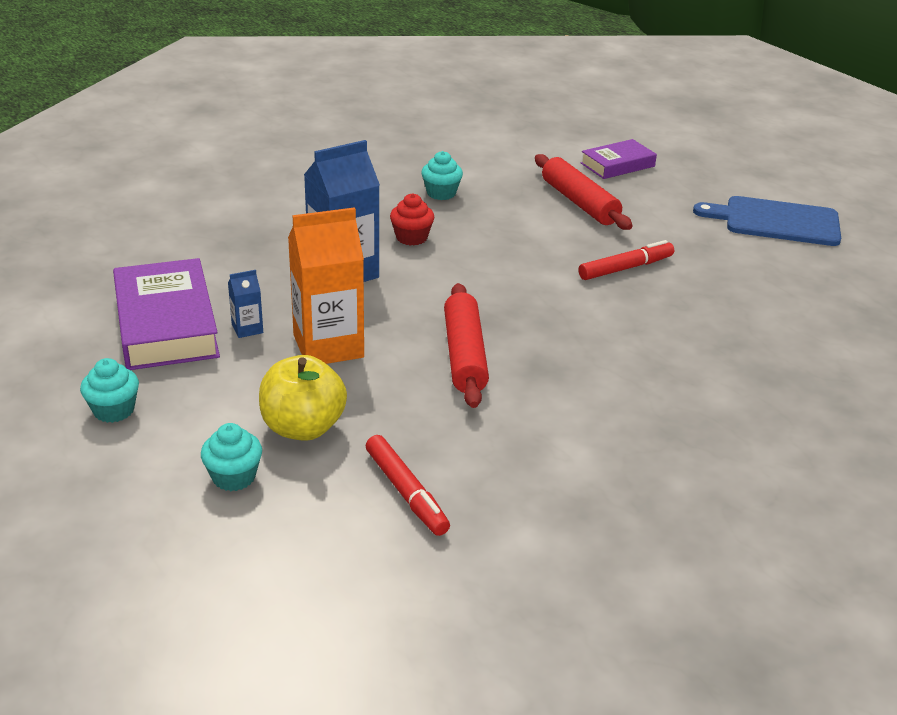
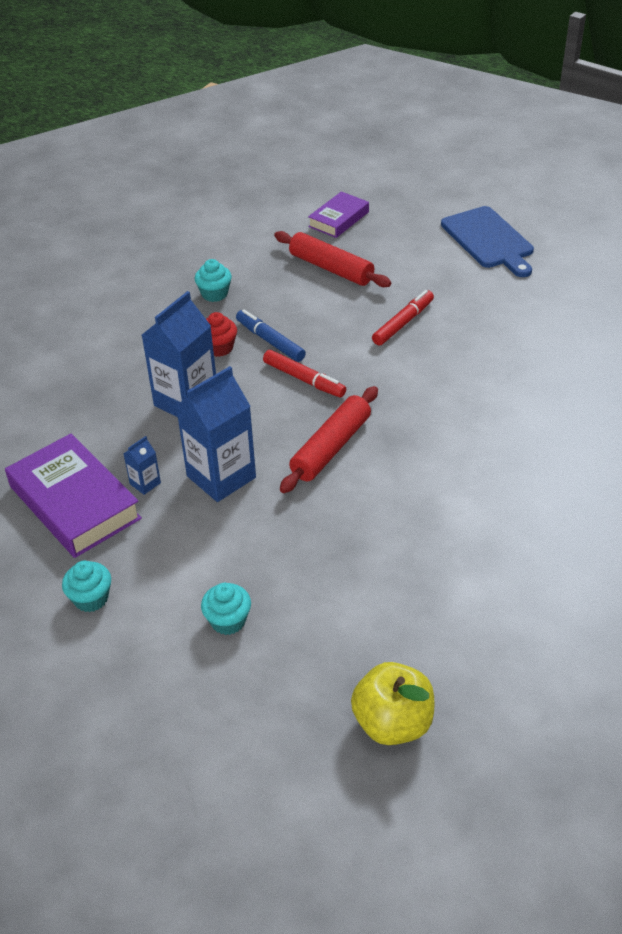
camera: 20 degrees left, 10 degrees up
yellow apple [259,355,347,441] -> yellow apple moved to [351,662,434,745]
orange carton [288,207,364,364] -> blue carton [176,366,256,502]
red marker [366,435,450,536] -> red marker moved to [263,350,346,397]
red rolling pin [444,283,489,408] -> red rolling pin turned 60 degrees clockwise [280,386,378,493]
blue cutting board [693,196,841,246] -> blue cutting board turned 105 degrees counterclockwise [441,206,534,277]
none -> blue marker [236,310,306,362]

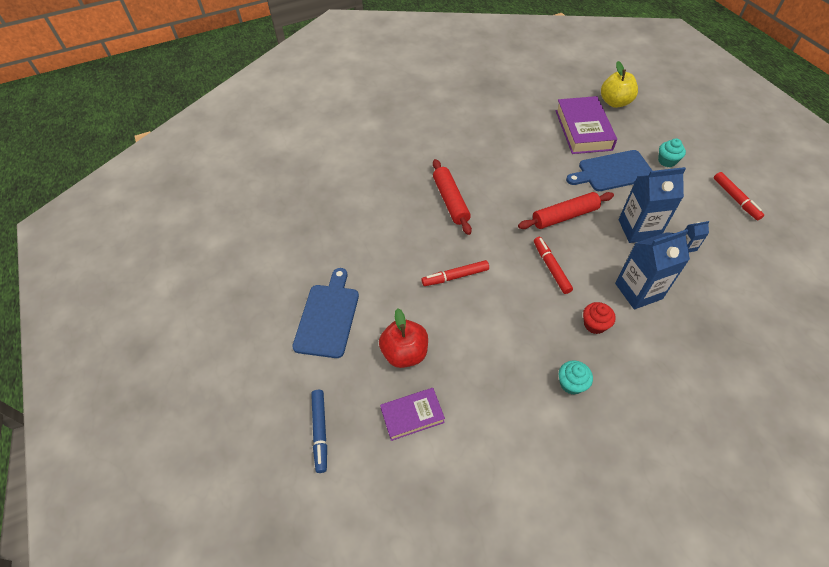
camera: 145 degrees left, 10 degrees up
purple book [5,434,142,558] -> purple book moved to [555,96,617,154]
turquoise cupcake [62,561,111,612] -> red marker [714,172,764,220]
blue marker [236,310,306,362] -> blue marker moved to [311,390,327,473]
red rolling pin [274,231,391,287] -> red rolling pin moved to [433,159,472,235]
none -> red apple [379,308,428,368]
none -> blue cutting board [566,150,653,191]

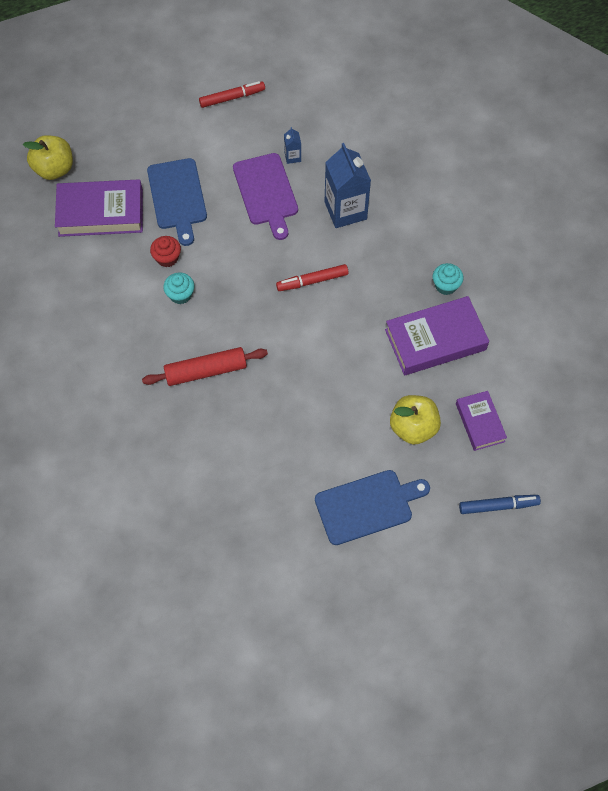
camera: 90 degrees left, 10 degrees up
blue cutting board [292,268,359,358] -> blue cutting board turned 150 degrees clockwise [315,470,430,545]
red apple [379,308,428,368] -> yellow apple [390,395,441,444]
red marker [421,260,489,286] -> none
red rolling pin [518,192,614,229] -> none
red cupcake [583,302,616,334] -> red cupcake moved to [150,236,181,267]
blue carton [619,167,686,243] -> purple cutting board [233,153,298,240]
turquoise cupcake [658,138,686,167] -> turquoise cupcake moved to [163,272,195,304]
none -> purple book [385,296,489,375]

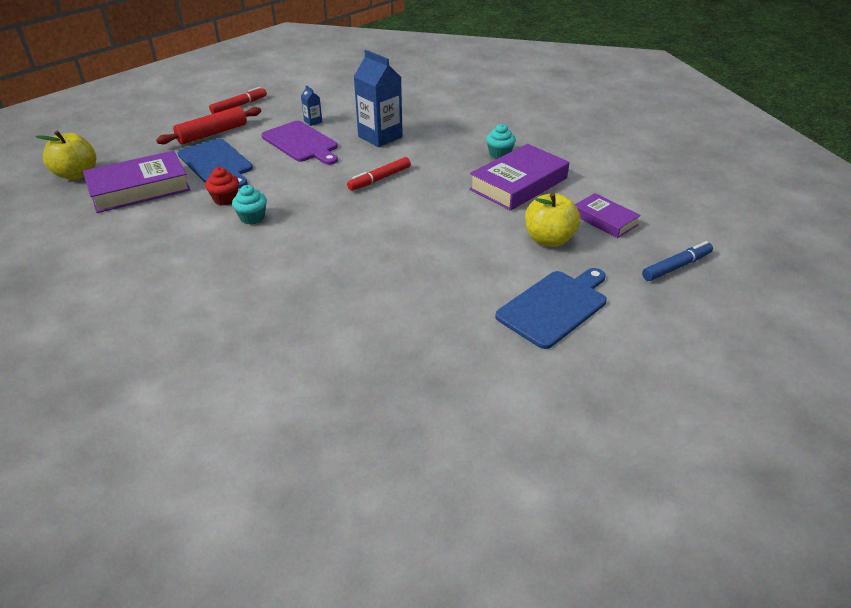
camera: 25 degrees left, 25 degrees down
red rolling pin [142,347,268,386] -> red rolling pin moved to [156,106,261,144]

